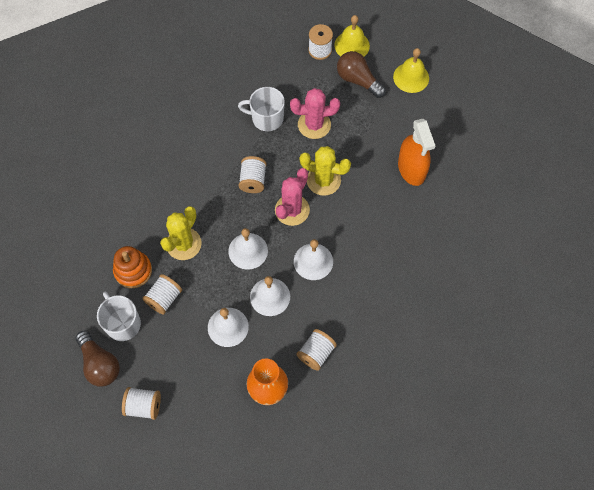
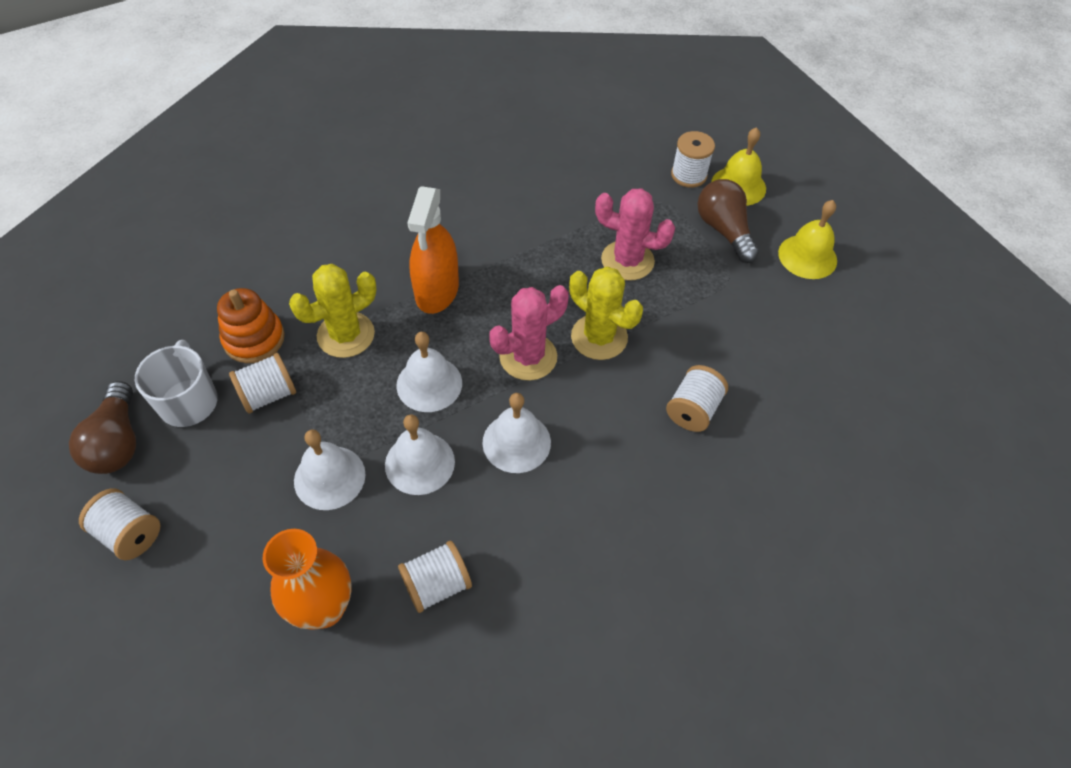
camera: 25 degrees right, 10 degrees down
white mug [238,87,285,131] -> none
white spool [239,156,267,193] -> white spool moved to [666,365,728,432]
orange spray bottle [398,119,435,186] -> orange spray bottle moved to [408,186,459,314]

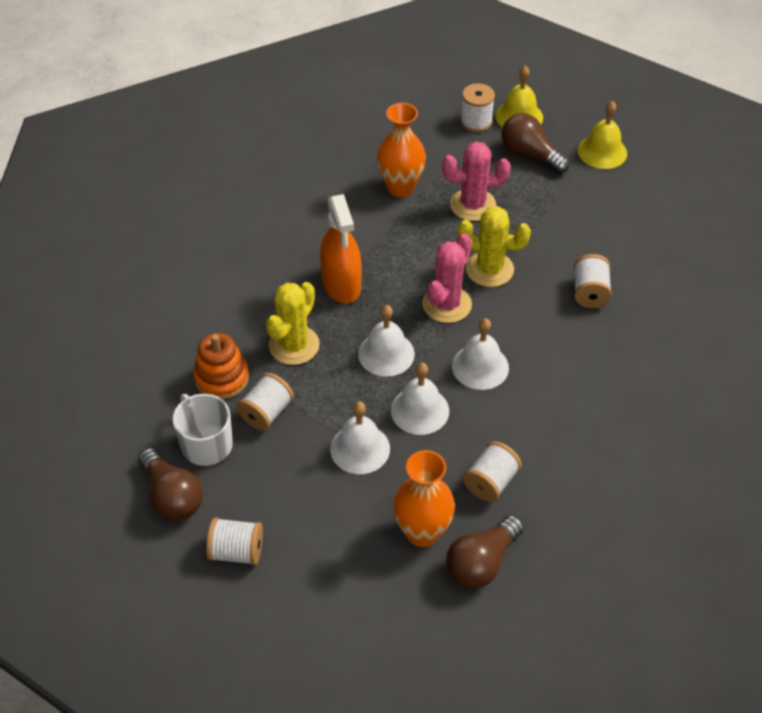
camera: 25 degrees left, 5 degrees down
none -> orange vase [377,103,426,197]
none -> brown light bulb [446,515,524,589]

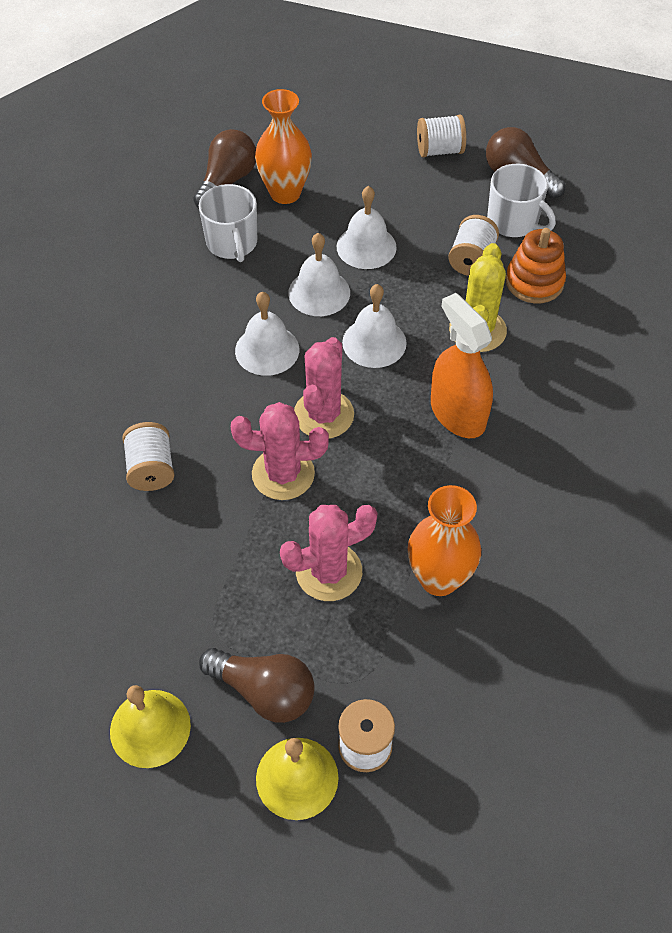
camera: 165 degrees right, 5 degrees up
yellow cactus [458,206,531,287] -> pink cactus [231,402,329,500]
white spool [463,441,522,502] -> white mug [199,184,257,262]

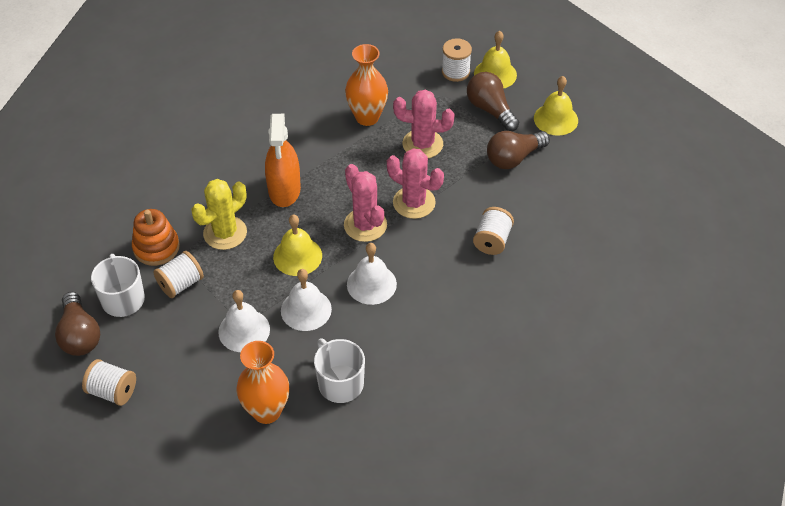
camera: 150 degrees left, 5 degrees down
brown light bulb [193,129,256,208] -> brown light bulb moved to [487,131,550,169]
white mug [199,184,257,262] -> white mug turned 45 degrees counterclockwise [314,338,365,403]
pink cactus [294,337,354,439] -> pink cactus turned 75 degrees counterclockwise [344,164,387,242]
white bell [342,284,407,368] -> yellow bell [273,215,322,276]

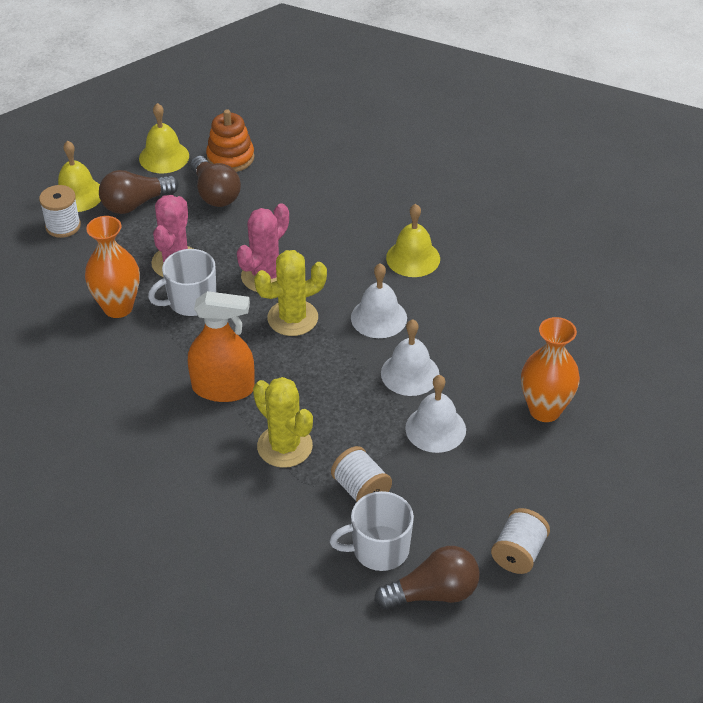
camera: 85 degrees left, 5 degrees down
orange stacking toy [132,209,180,266] -> orange stacking toy moved to [206,109,254,172]
yellow bell [273,215,322,276] -> yellow bell moved to [386,204,440,277]
white mug [314,338,365,403] -> white mug moved to [148,249,216,316]
pink cactus [344,164,387,242] -> yellow cactus [254,250,327,336]
white spool [473,207,514,255] -> none

